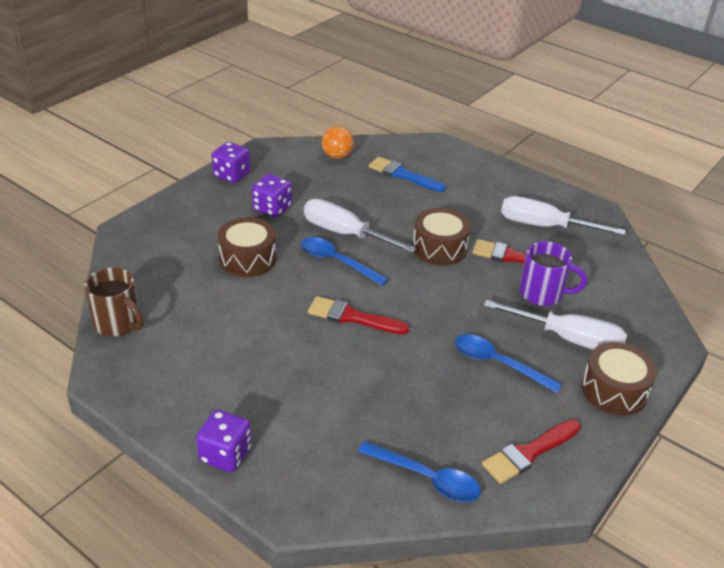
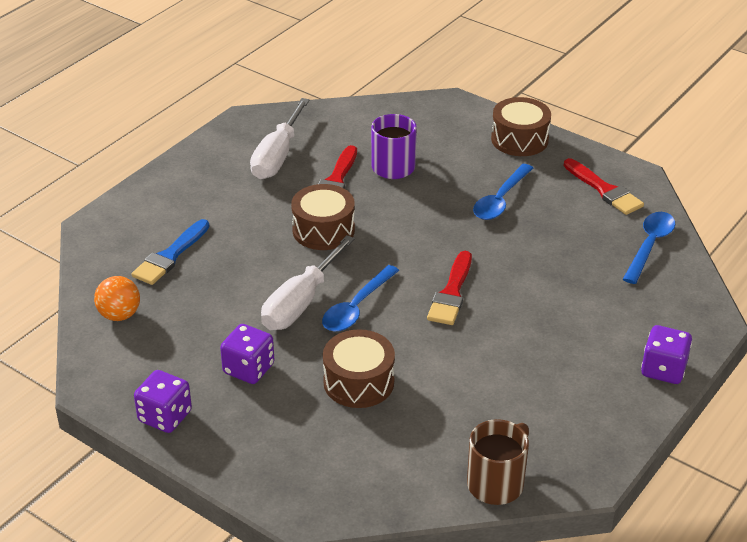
camera: 90 degrees left, 0 degrees up
white screwdriver [484,300,627,349] -> none

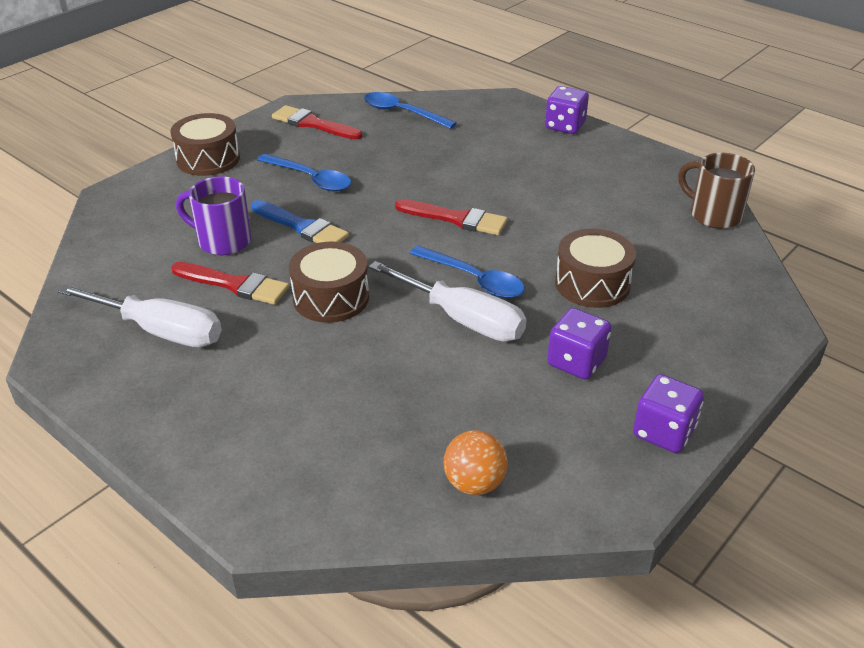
camera: 85 degrees left, 0 degrees up
blue brush [132,219,210,285] -> blue brush moved to [251,200,349,243]
red brush [564,158,644,215] -> red brush turned 120 degrees counterclockwise [272,105,362,140]

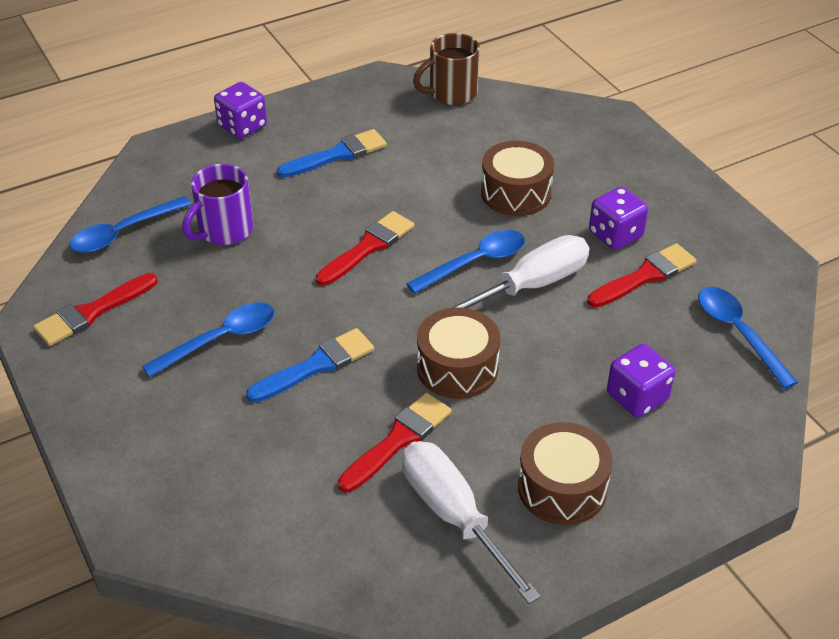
camera: 70 degrees left, 5 degrees up
white screwdriver [57,285,222,347] -> white screwdriver turned 75 degrees counterclockwise [402,441,541,604]
brown drum [170,113,240,176] -> brown drum moved to [518,422,613,525]
purple mug [176,176,252,255] -> purple mug moved to [182,164,253,245]
orange ball [444,430,508,495] -> blue spoon [698,287,798,389]
purple dice [633,374,704,453] -> purple dice moved to [607,344,675,418]
none -> blue brush [277,129,387,178]
none -> red brush [587,243,697,308]

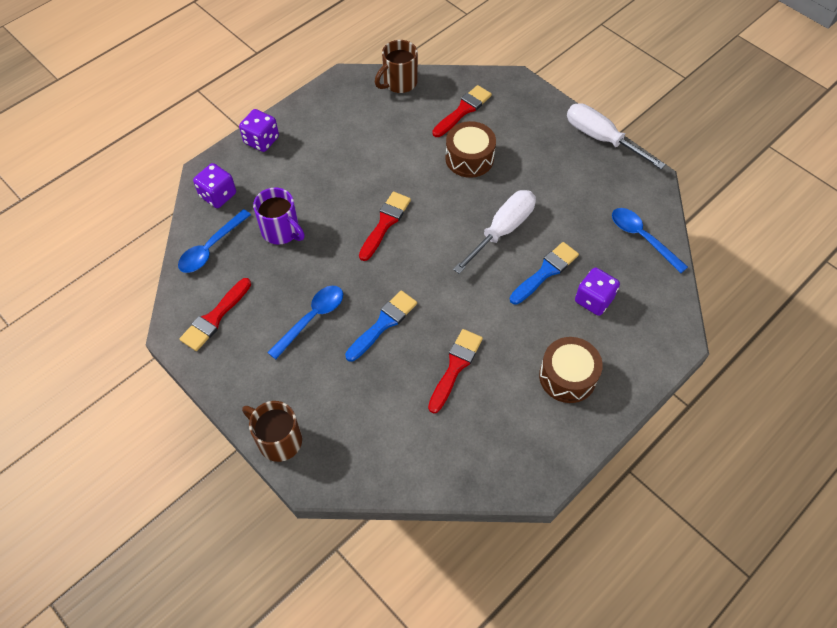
camera: 15 degrees left, 15 degrees up
purple mug [182,164,253,245] -> purple mug turned 75 degrees counterclockwise [253,187,305,245]
blue brush [277,129,387,178] -> blue brush moved to [510,242,579,305]
white screwdriver [402,441,541,604] -> white screwdriver moved to [567,103,666,169]
blue spoon [406,230,525,294] -> none
brown drum [417,307,500,399] -> none
red brush [587,243,697,308] -> red brush moved to [432,85,492,137]
purple dice [589,187,648,250] -> purple dice moved to [193,163,236,208]
none -> brown mug [242,401,302,462]

